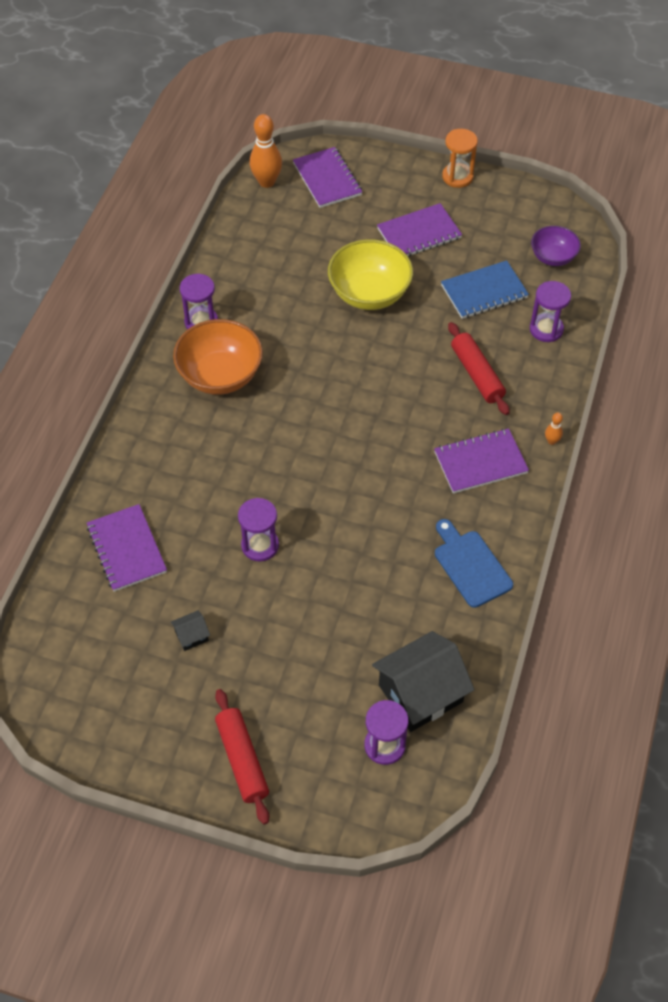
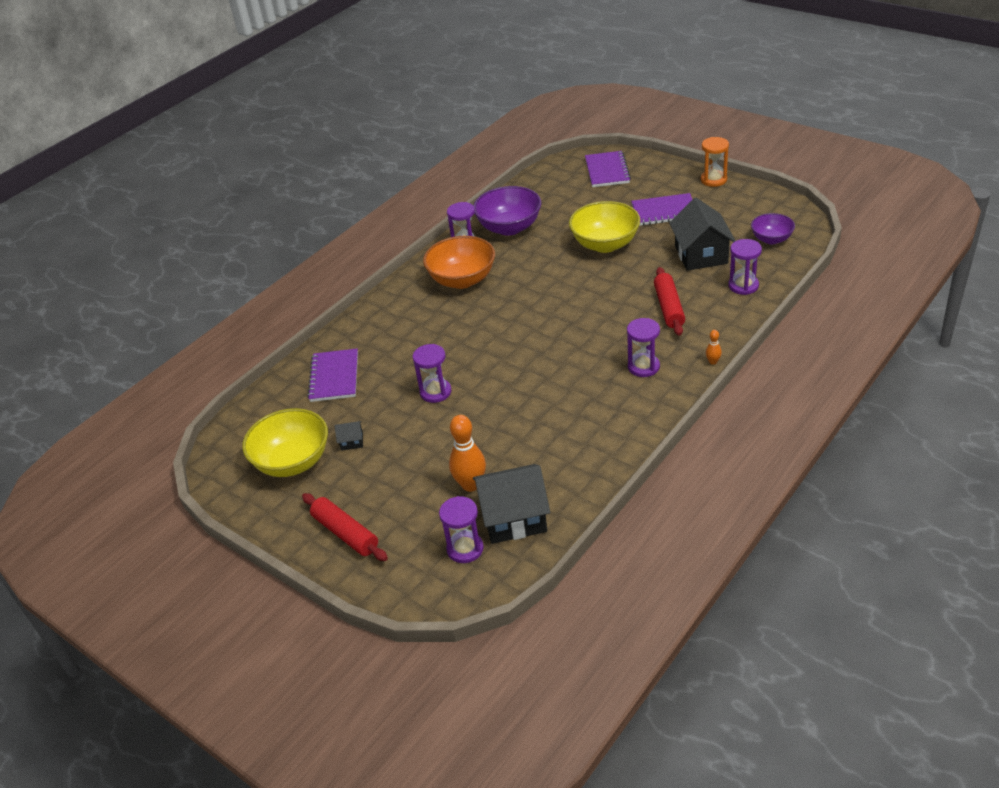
camera: 25 degrees right, 15 degrees down
red rolling pin [215,689,269,824] -> red rolling pin turned 45 degrees counterclockwise [302,493,388,561]
orange bowling pin [250,114,282,188] -> orange bowling pin moved to [449,415,486,492]
purple notebook [434,428,529,494] -> purple hourglass [627,318,660,377]
blue cutting board [435,519,513,608] -> none
blue notebook [441,260,529,319] -> black house [669,198,736,271]
none -> yellow bowl [242,408,328,477]
none -> purple bowl [473,186,541,236]

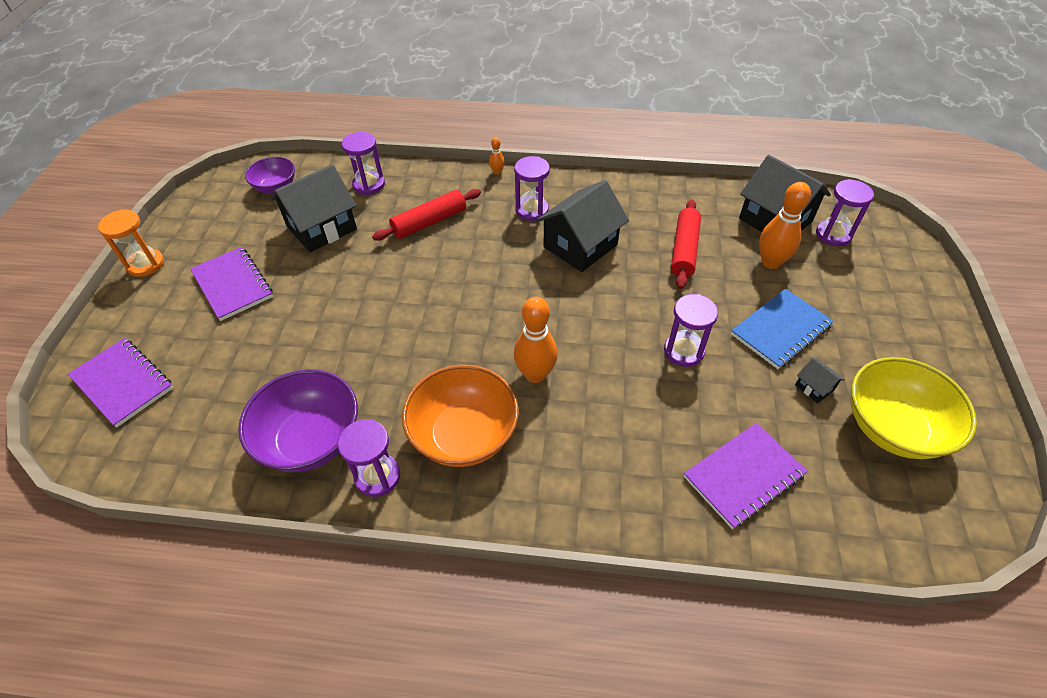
camera: 125 degrees left, 10 degrees up
red rolling pin [302,493,388,561] -> red rolling pin moved to [671,199,701,289]
yellow bowl [569,201,640,253] -> none
purple notebook [585,151,631,187] -> purple notebook turned 75 degrees clockwise [68,338,173,428]
none -> orange bowling pin [514,297,558,383]
none -> black house [536,180,629,272]
none -> blue notebook [731,289,834,369]

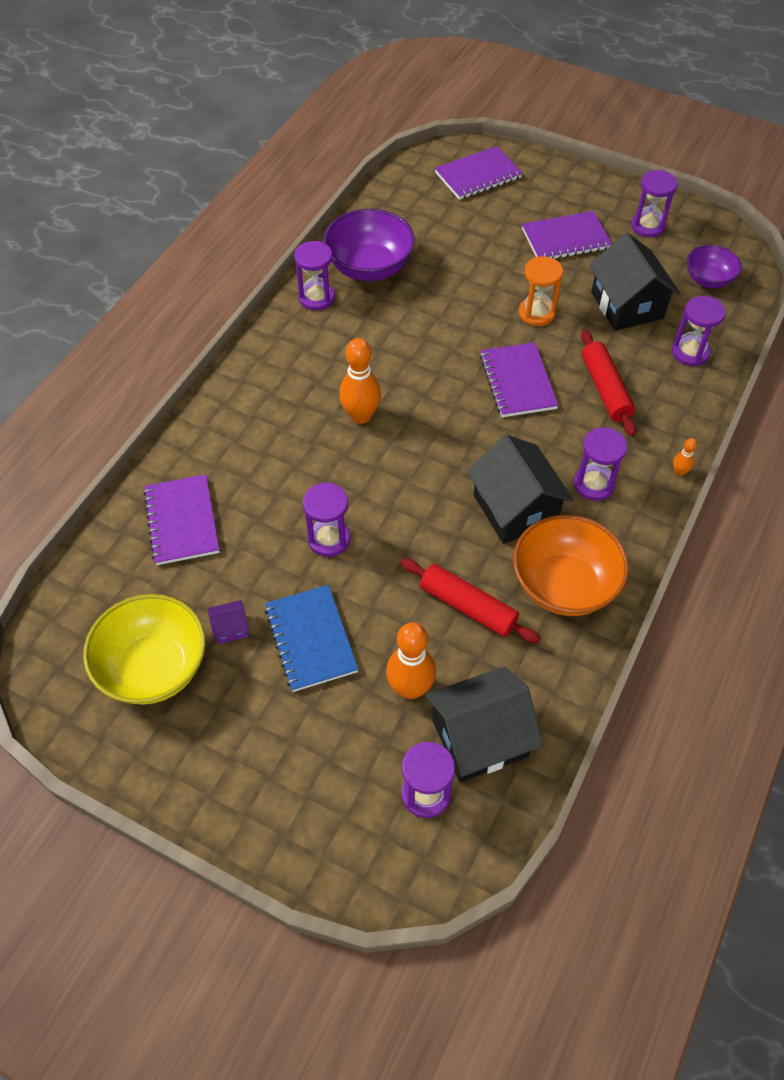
camera: 110 degrees right, 5 degrees up
orange hourglass [98,209,164,277] -> orange hourglass moved to [519,256,563,326]
orange bowl [402,365,519,467] -> orange bowl moved to [513,515,629,616]
black house [795,358,845,403] -> purple house [208,600,249,644]
none -> purple notebook [480,342,559,417]
none -> purple hourglass [631,170,678,237]

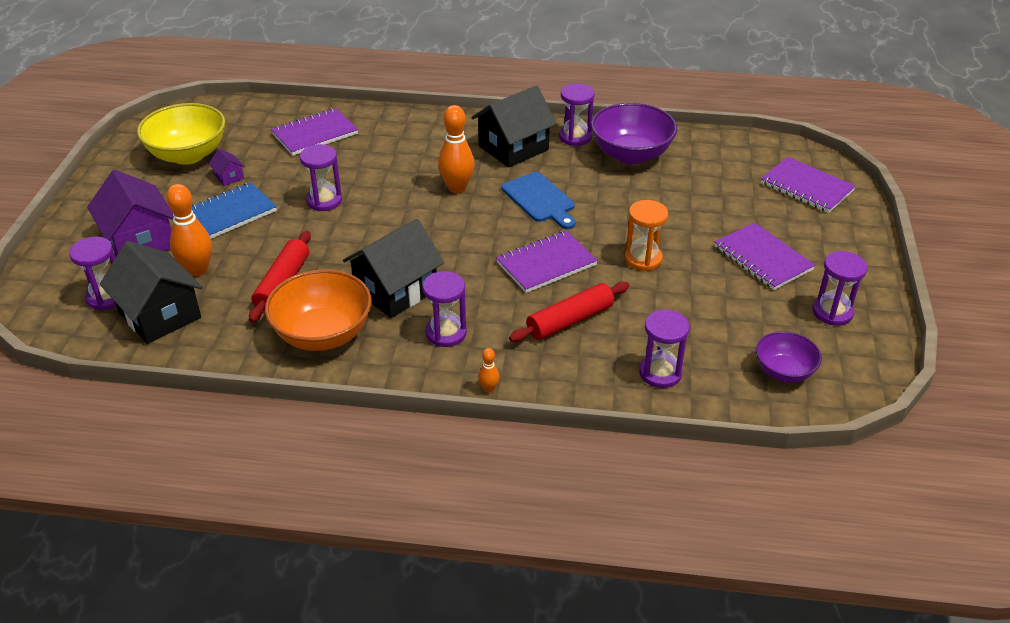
camera: 70 degrees right, 15 degrees down
black house [589,233,680,331] -> black house moved to [472,85,557,168]
none -> purple house [87,170,174,256]
none -> blue cutting board [502,172,575,229]

